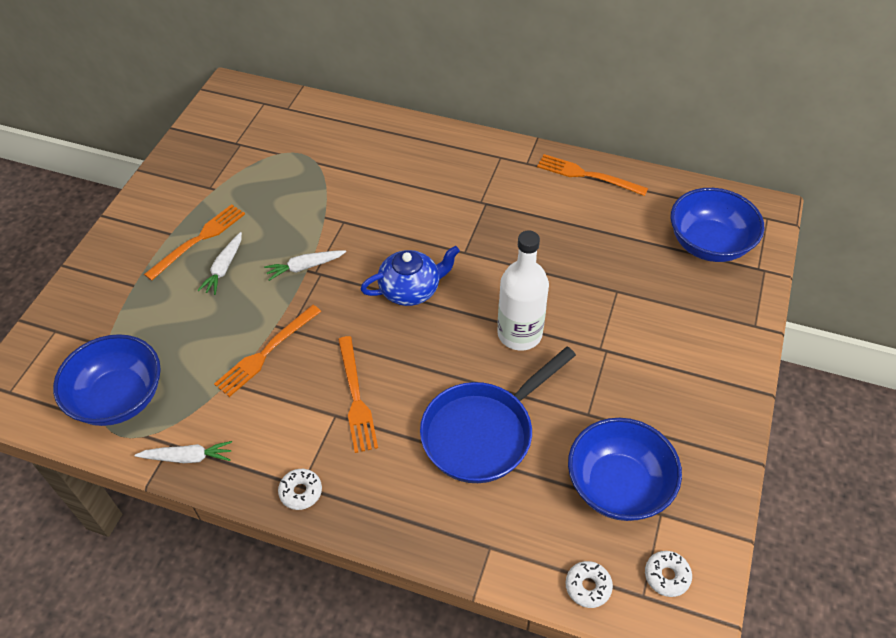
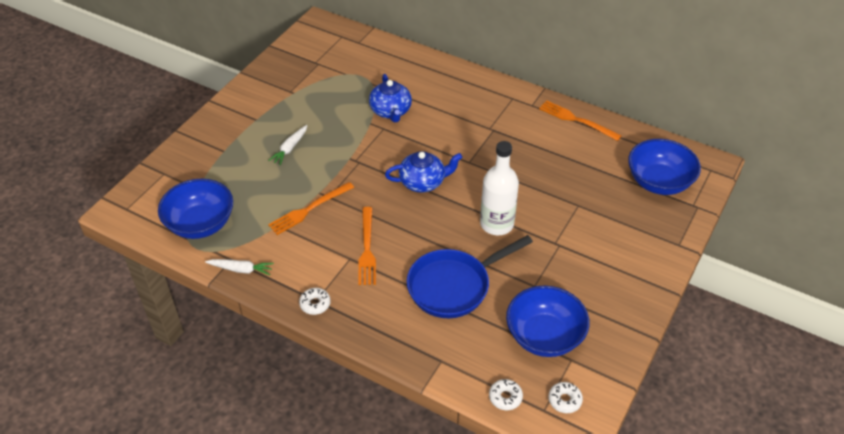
camera: 10 degrees right, 5 degrees down
orange fork [144,204,245,281] -> none
white carrot [264,250,346,281] -> none
none -> blue teapot [369,74,412,123]

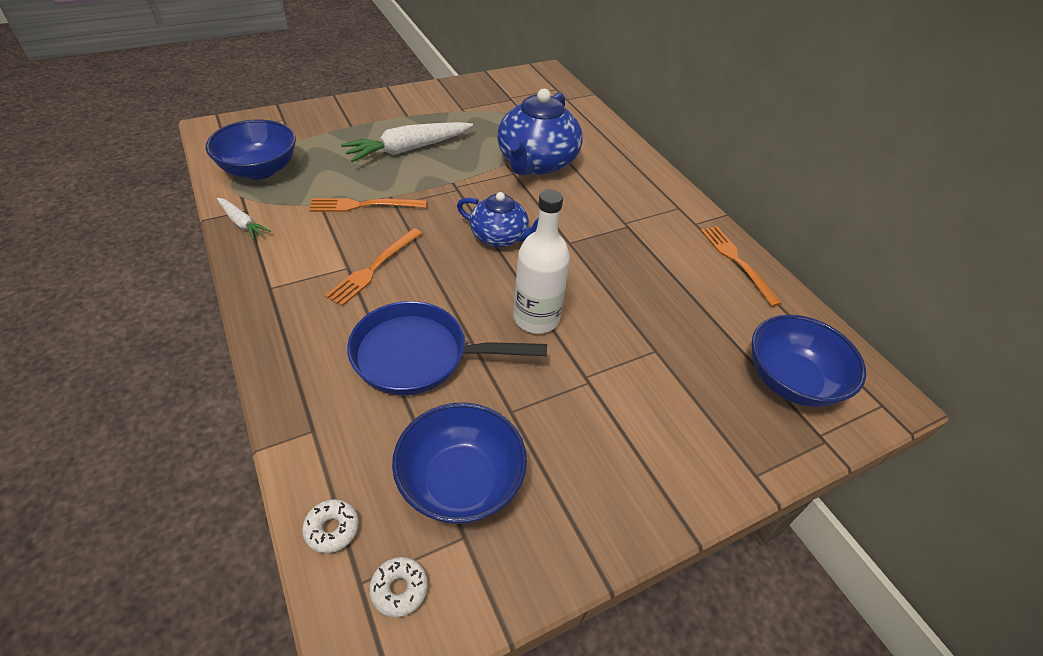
camera: 30 degrees right, 0 degrees up
white carrot [268,125,307,165] -> white carrot [341,122,473,162], size x1.94
white donut [299,288,331,315] -> none
blue teapot [369,74,412,123] -> blue teapot [497,89,583,175], size x1.65

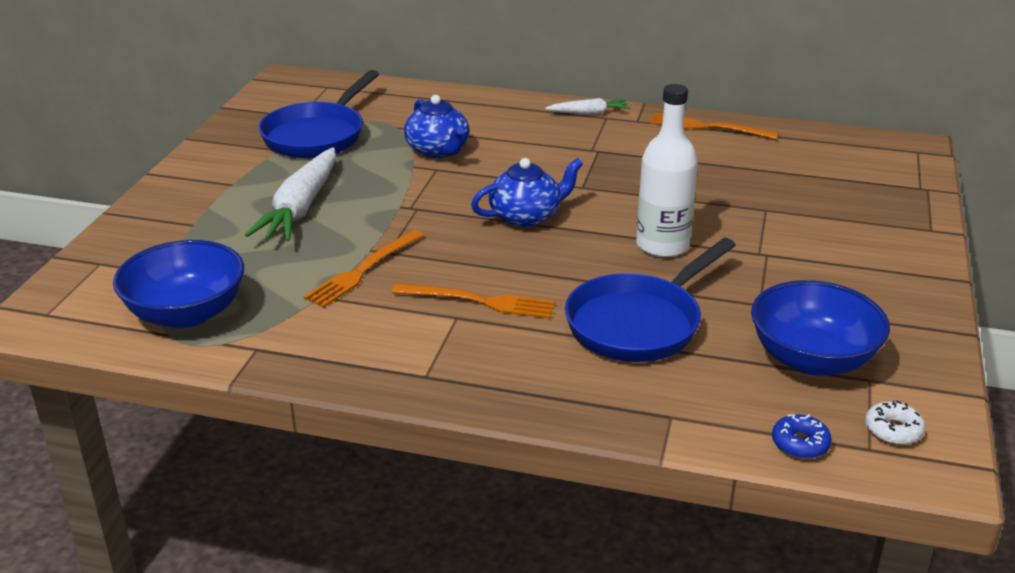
camera: 45 degrees left, 15 degrees down
white carrot [217,198,271,240] -> white carrot moved to [545,98,630,115]
white donut [302,499,359,553] -> blue donut [772,414,832,459]
orange fork [325,228,422,306] -> orange fork turned 60 degrees counterclockwise [392,283,555,319]
blue teapot [497,89,583,175] -> blue teapot [404,95,470,158], size x0.61
blue bowl [752,315,866,407] -> none
none -> blue pan [259,70,379,158]

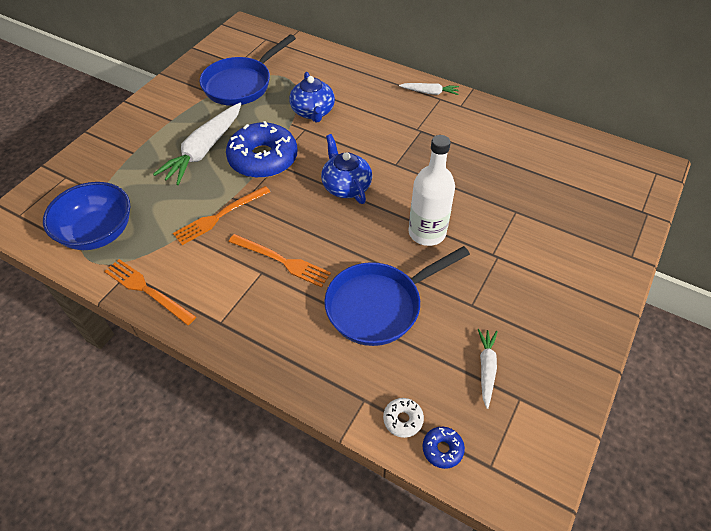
camera: 15 degrees right, 20 degrees up
blue teapot [471,158,583,227] -> blue teapot turned 105 degrees counterclockwise [321,134,372,204]
orange fork [650,113,779,140] -> orange fork moved to [104,259,196,325]
blue bowl [751,280,890,376] -> white carrot [478,329,498,409]
white donut [865,401,925,445] -> white donut moved to [383,398,424,438]
none -> blue donut [226,121,298,178]

